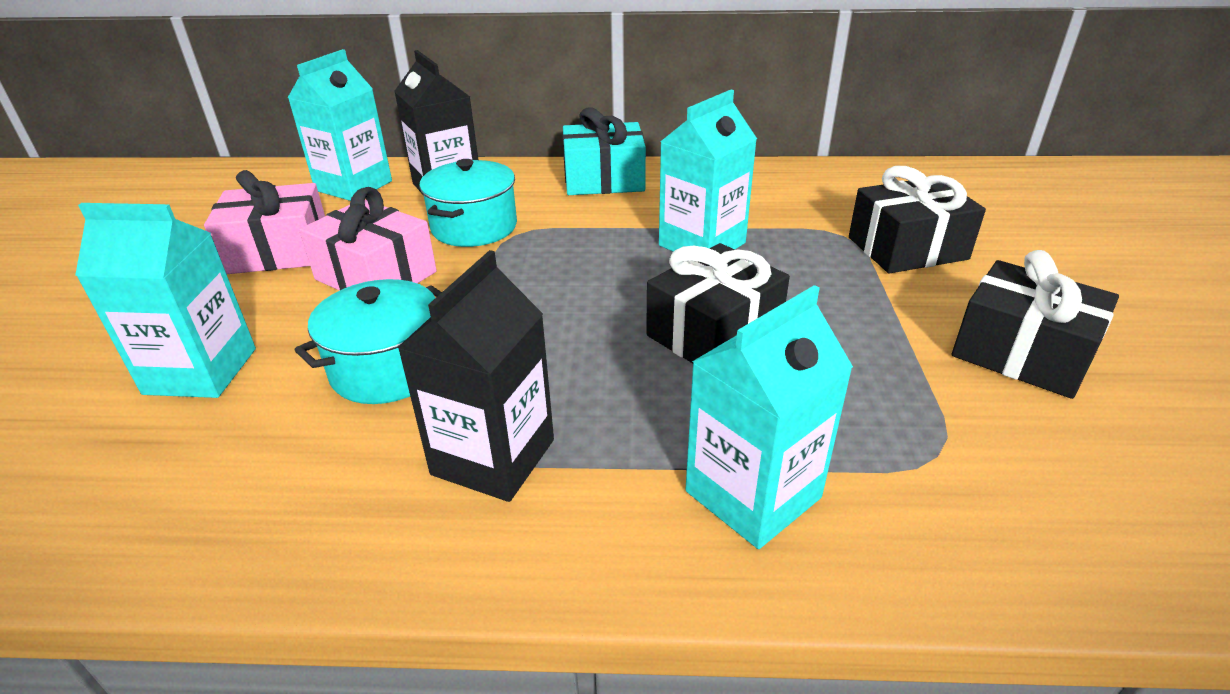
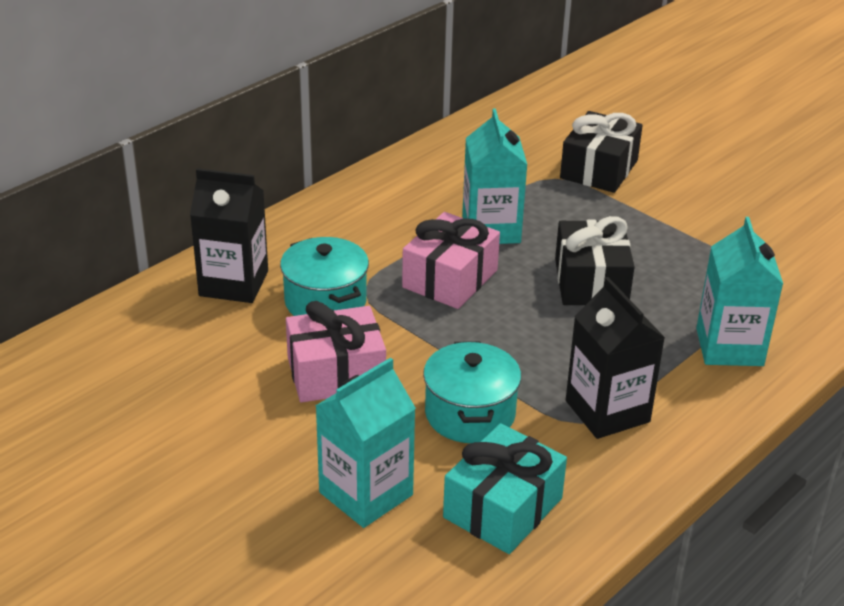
camera: 50 degrees left, 0 degrees up
pink gift [204,170,325,274] -> pink gift moved to [402,212,500,309]
turquoise carton [288,49,392,201] -> none
turquoise gift [562,108,646,195] -> turquoise gift moved to [443,423,567,554]
black gift [952,250,1119,399] -> none

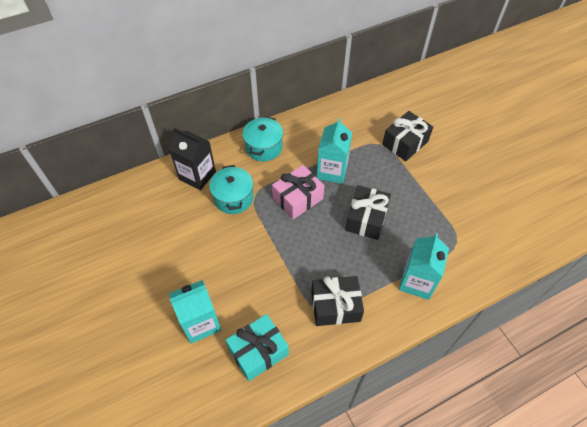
camera: 20 degrees right, 20 degrees up
pink gift [286,301,386,403] -> none
turquoise pot [423,341,521,443] -> turquoise pot moved to [242,116,283,161]
black carton [566,277,665,439] -> black gift [311,276,364,326]

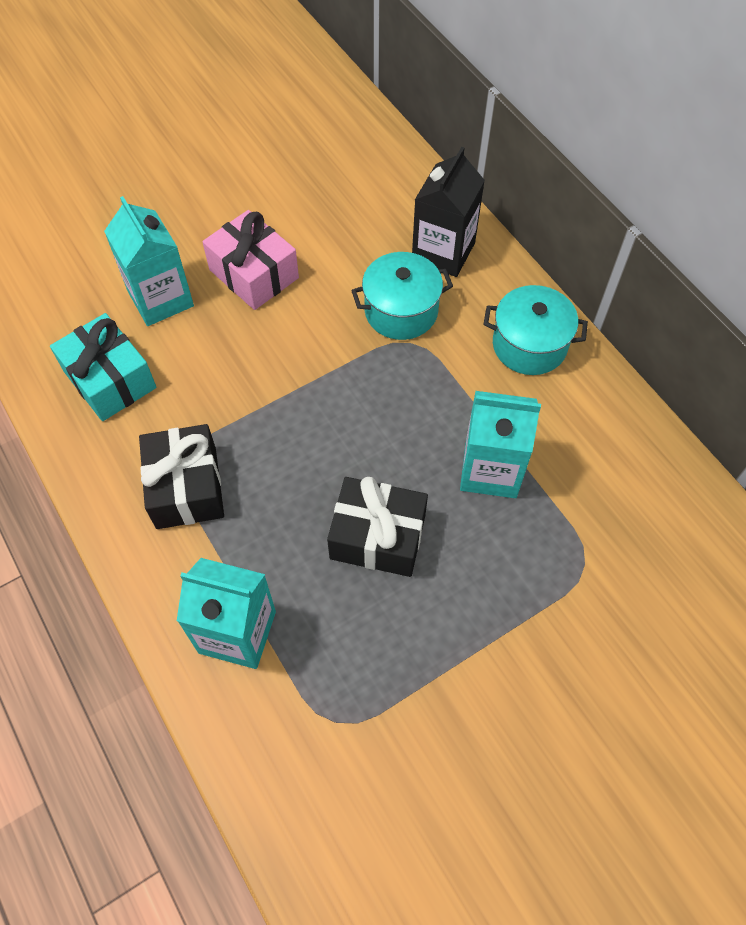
camera: 85 degrees right, 5 degrees up
pink gift [272,165,324,219] -> pink gift moved to [202,210,299,310]
black gift [382,111,433,161] -> none

